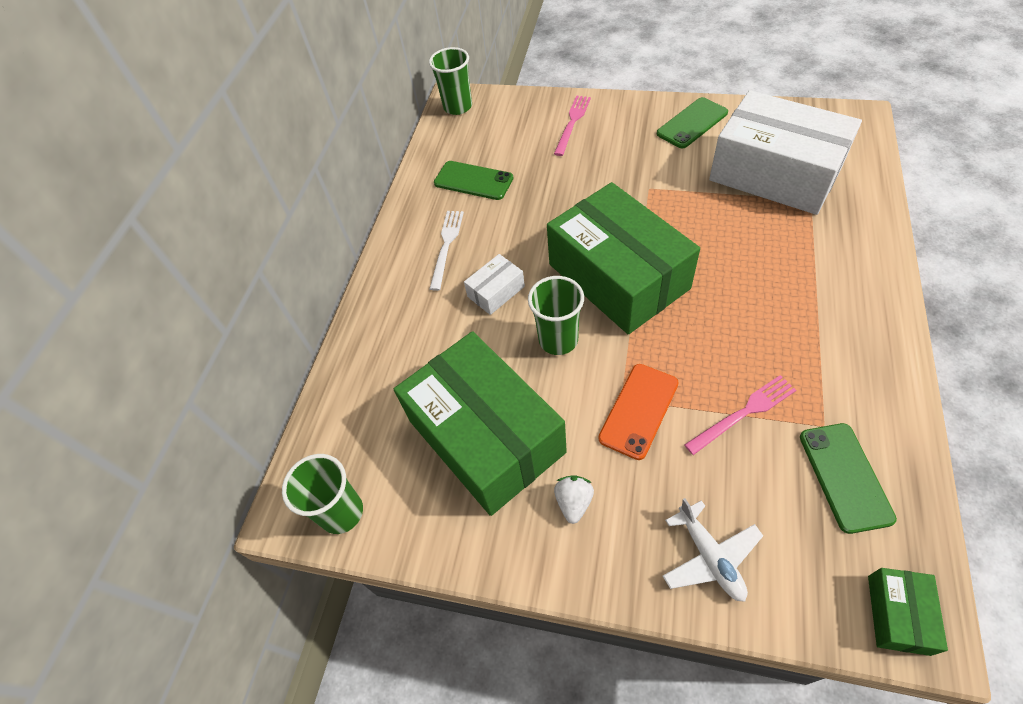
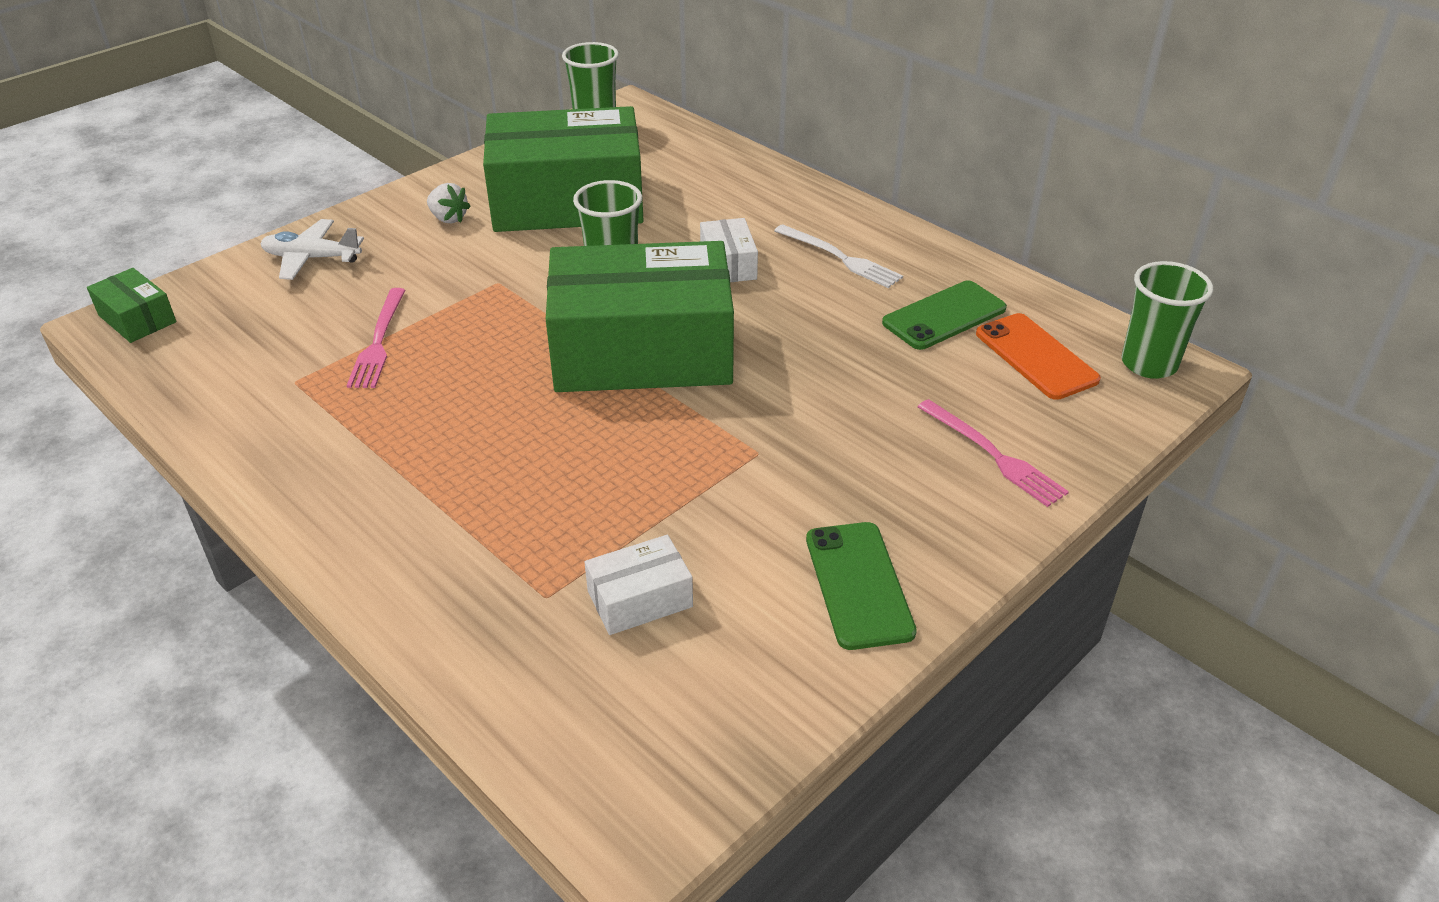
camera: 115 degrees right, 15 degrees down
orange phone [598,364,679,460] -> orange phone moved to [976,313,1101,400]
white box [709,90,862,215] -> white box [585,535,693,635], size x0.41
green phone [800,423,897,534] -> none

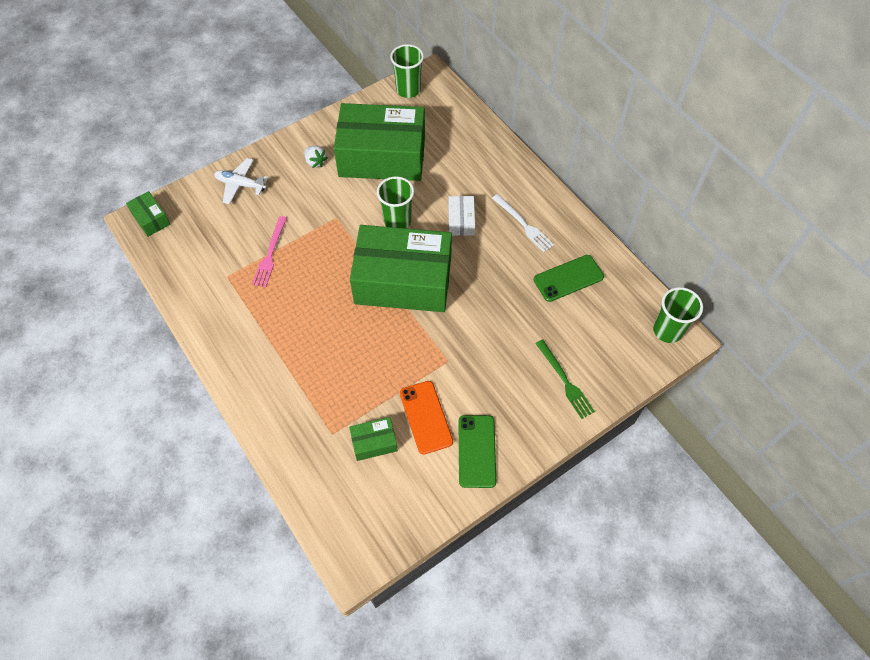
camera: 10 degrees right, 20 degrees up
white box [585,535,693,635] -> green box [349,417,398,461]
pink fork [918,399,1069,507] -> green fork [535,339,595,419]
orange phone [976,313,1101,400] -> orange phone moved to [400,381,453,455]

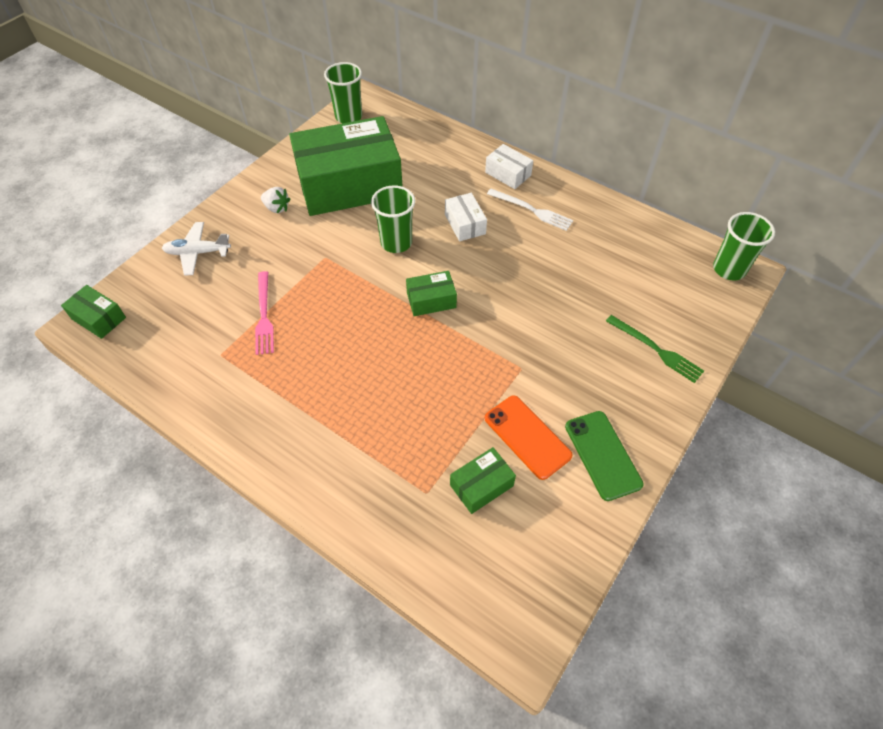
camera: 20 degrees left, 5 degrees down
green box [350,225,452,312] -> green box [406,271,457,316], size x0.41
green phone [534,255,604,302] -> none
none -> white box [485,144,533,189]

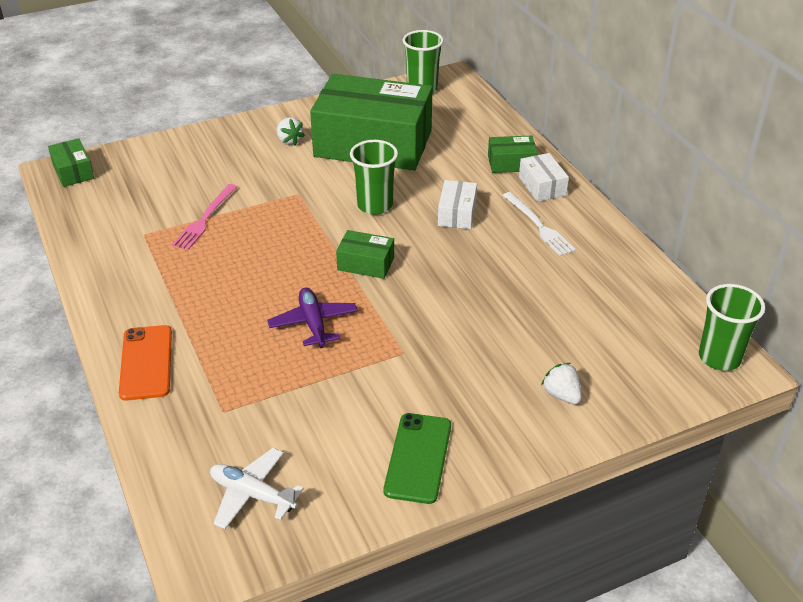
camera: 30 degrees right, 15 degrees down
white plane [162,222,231,276] -> white plane moved to [210,448,304,529]
green box [450,447,516,514] -> green box moved to [488,135,538,173]
orange phone [485,395,573,480] -> orange phone moved to [119,325,172,401]
green fork [606,315,704,383] -> white strawberry [541,363,582,405]
none -> purple plane [267,288,358,348]

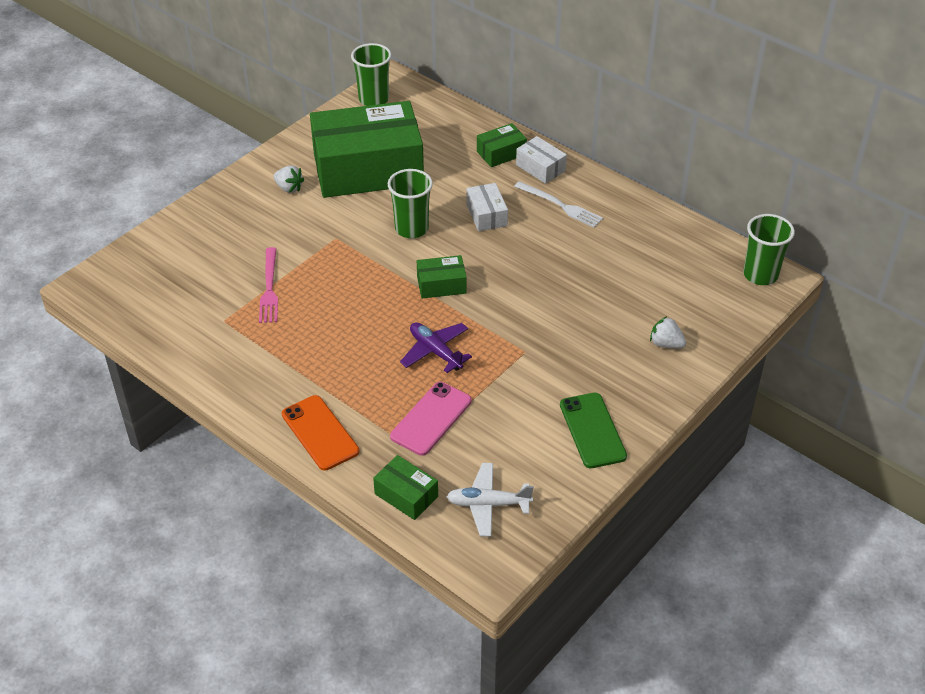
camera: 25 degrees left, 5 degrees up
green box [48,138,94,187] -> green box moved to [373,455,438,520]
none -> pink phone [390,382,472,456]

